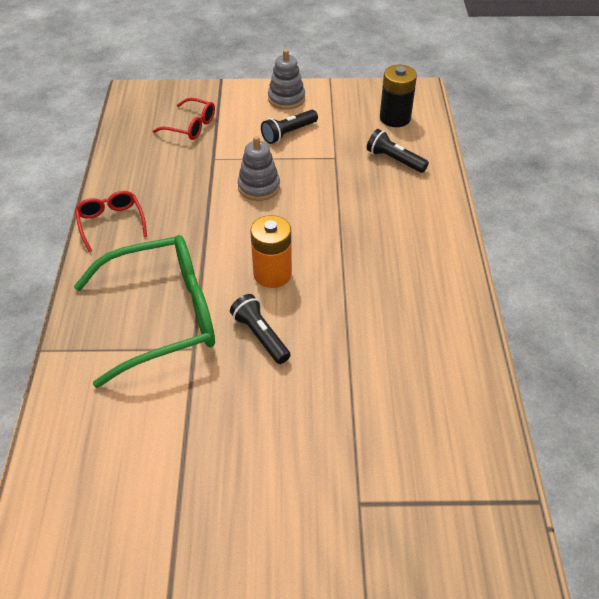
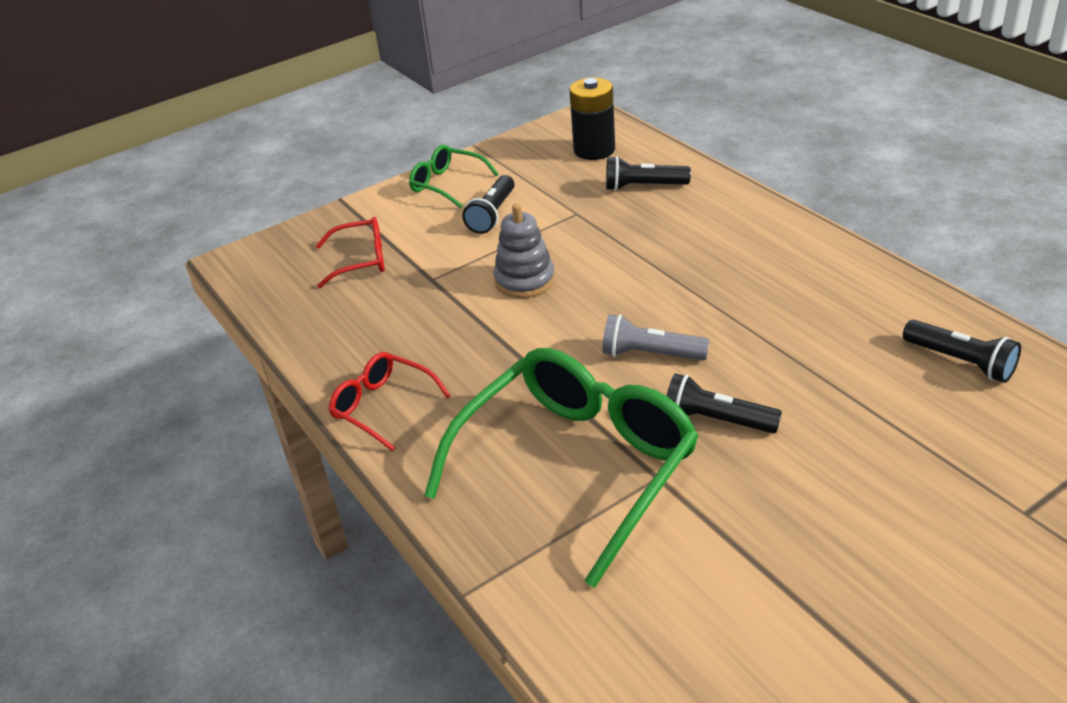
camera: 30 degrees left, 10 degrees down
orange battery [250,215,292,288] -> grey flashlight [602,314,709,360]
grey stacking toy [268,49,305,110] -> green glasses [409,145,499,208]
none -> black flashlight [903,320,1021,383]

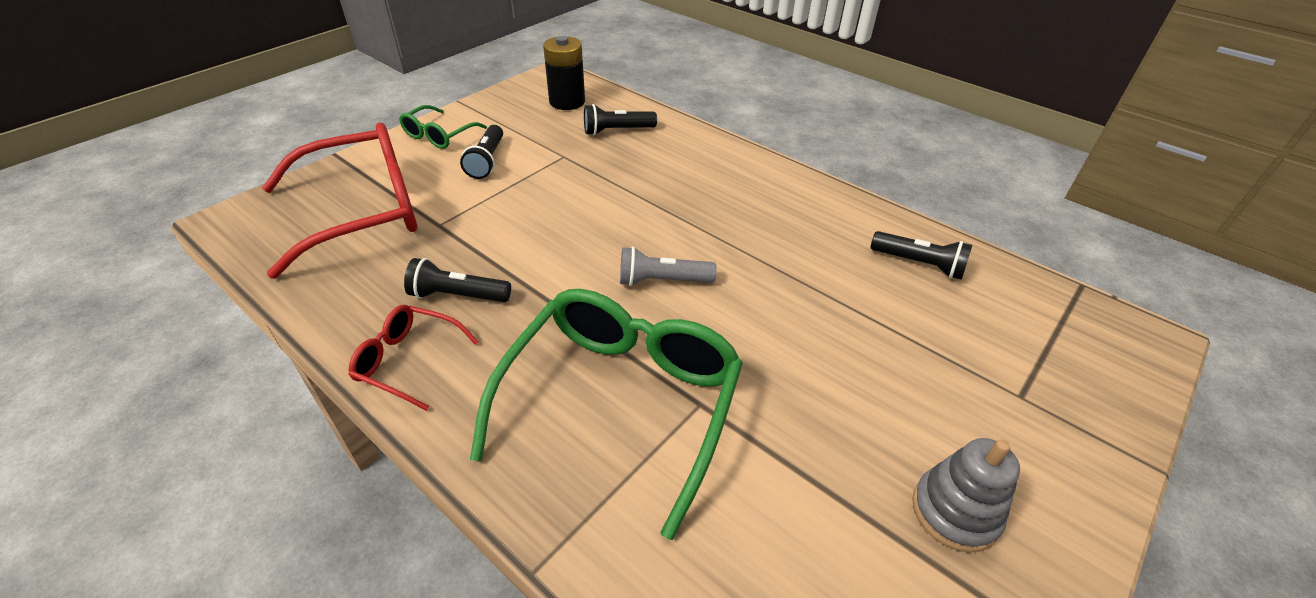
camera: 20 degrees left, 5 degrees up
red glasses [316,217,385,288] -> red glasses [262,123,417,279], size x2.06
green glasses [409,145,499,208] -> green glasses turned 75 degrees counterclockwise [399,105,487,149]
grey stacking toy [493,204,555,298] -> grey stacking toy moved to [912,438,1020,552]
black flashlight [667,373,782,433] -> black flashlight moved to [404,258,511,302]

